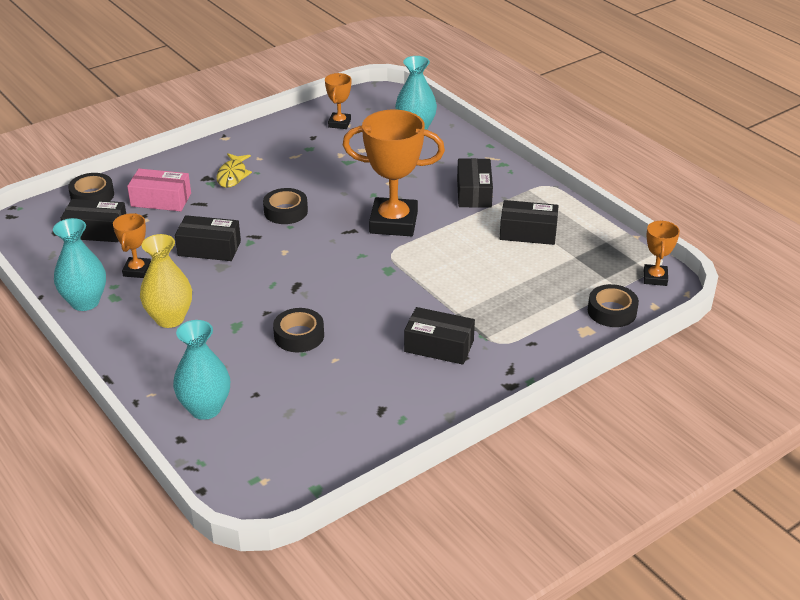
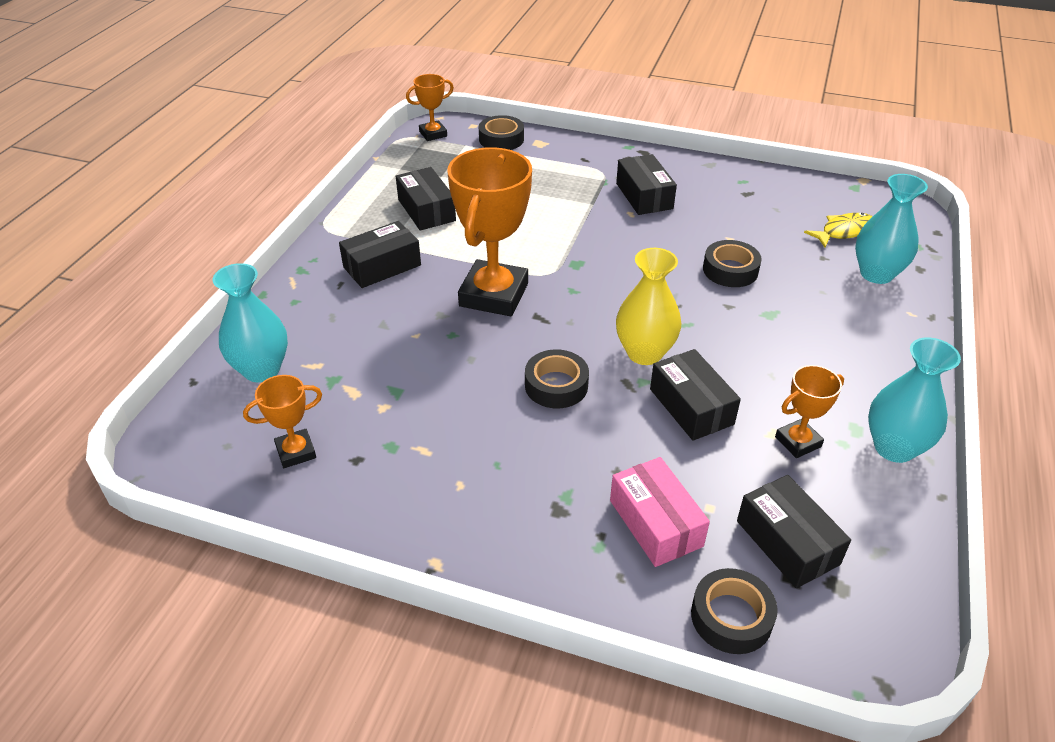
camera: 125 degrees left, 5 degrees up
yellow vase [140,234,192,328] -> yellow vase moved to [616,248,681,365]
yellow fish [217,153,252,188] -> yellow fish moved to [804,213,872,248]
orange trophy [343,110,445,236] -> orange trophy turned 45 degrees clockwise [448,147,532,316]

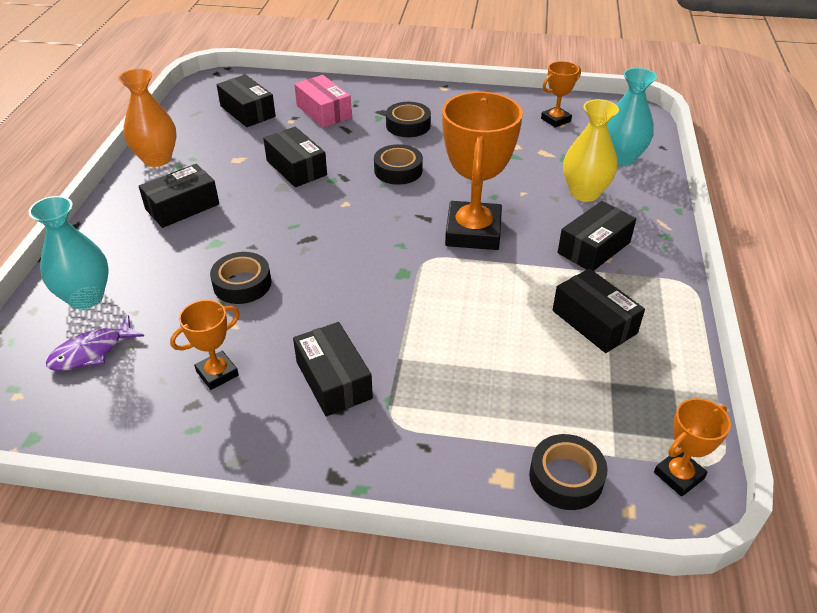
camera: 170 degrees right, 0 degrees up
yellow vase [616,248,681,365] -> yellow vase moved to [563,99,619,202]
black tape [691,568,778,654] -> black tape moved to [386,102,431,137]
orange trophy [775,365,844,458] -> orange trophy moved to [170,300,240,390]
yellow fish [804,213,872,248] -> purple fish [46,315,144,371]
turquoise vase [868,337,961,463] -> orange vase [118,69,177,167]
none -> black box [139,164,219,228]

